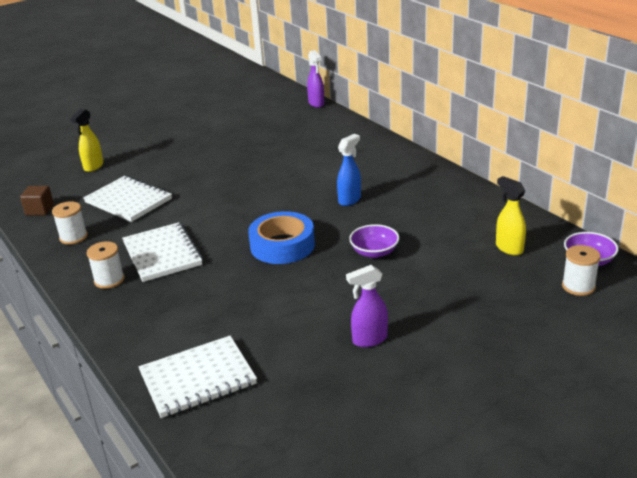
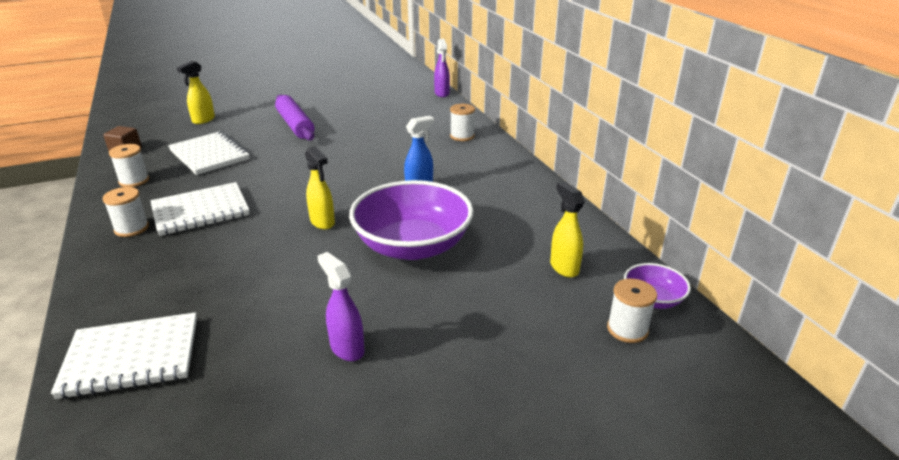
camera: 10 degrees right, 0 degrees up
white notebook [122,222,203,282] -> white notebook turned 75 degrees clockwise [150,182,250,236]
blue tape [248,211,315,264] -> yellow spray bottle [305,146,335,229]
purple spray bottle [346,265,388,347] -> purple spray bottle turned 60 degrees clockwise [317,252,364,361]
purple bowl [349,224,399,258] -> purple bowl [349,180,474,260], size x2.14
none -> purple rolling pin [275,95,314,141]
none -> white spool [450,104,475,141]

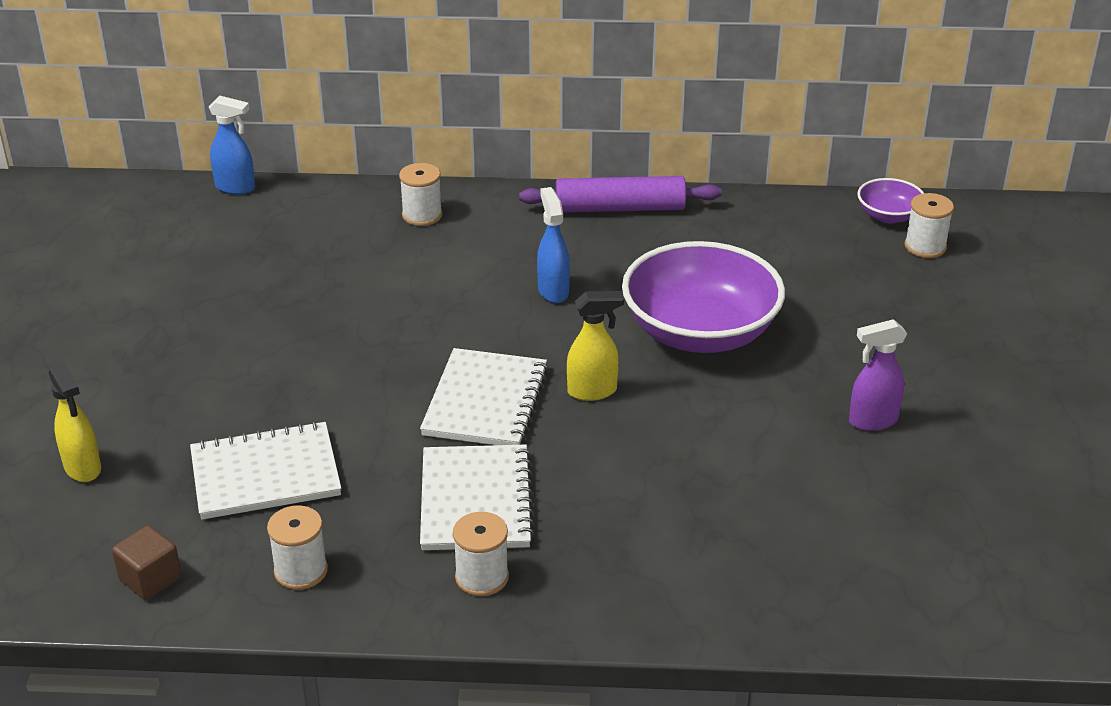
camera: 65 degrees left, 5 degrees up
white notebook [51,312,197,399] -> white notebook moved to [420,348,548,445]
purple rolling pin [275,95,314,141] -> purple rolling pin moved to [519,176,722,213]
purple spray bottle [434,39,450,97] -> blue spray bottle [209,96,255,195]
yellow spray bottle [550,181,585,278] -> none

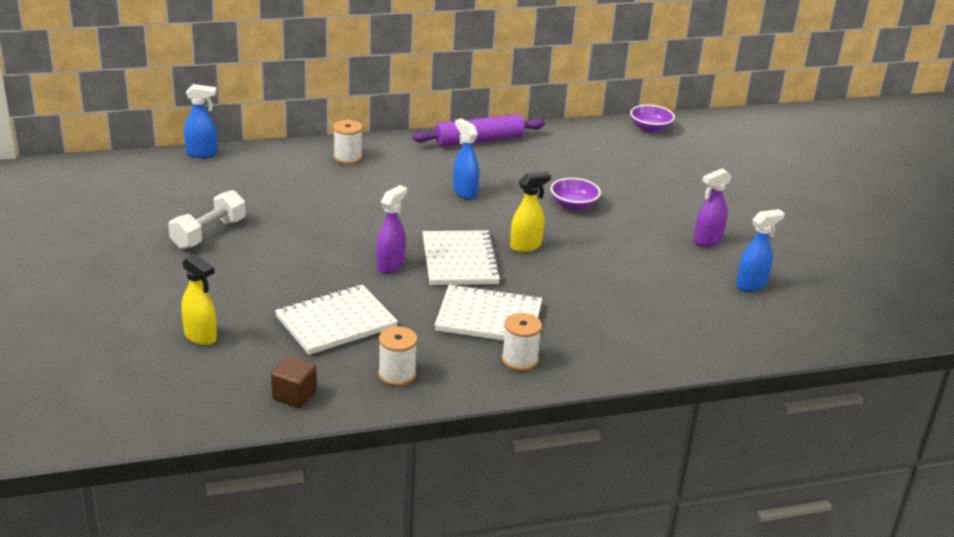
camera: 20 degrees left, 5 degrees down
white notebook [420,444,535,550] -> white notebook turned 60 degrees counterclockwise [435,284,542,341]
purple bowl [622,241,785,353] -> purple bowl [551,178,601,211], size x0.47
white spool [904,193,954,258] -> none
none -> white dumbbell [168,190,246,249]
none -> purple spray bottle [377,185,407,274]
none -> blue spray bottle [736,209,785,292]

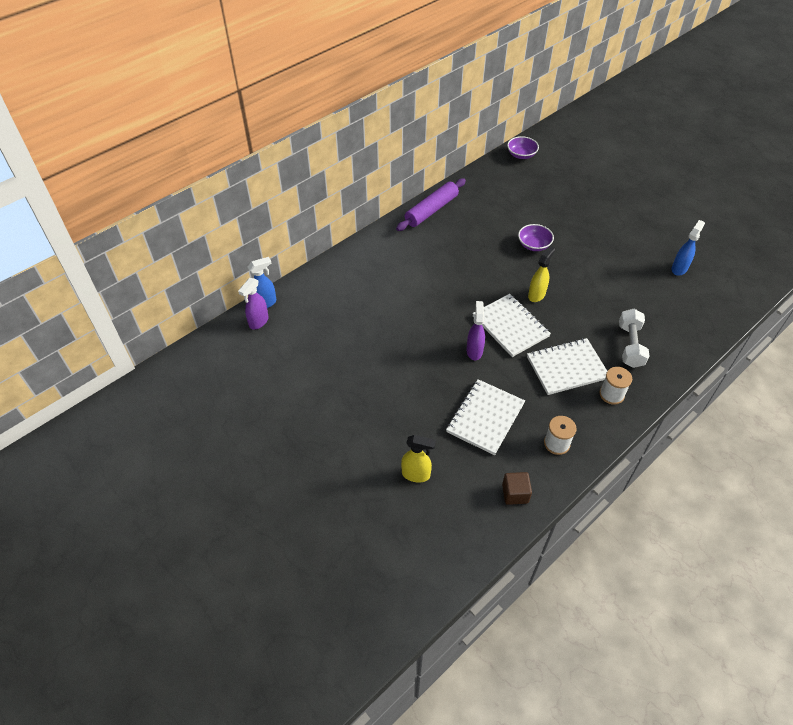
camera: 25 degrees left, 20 degrees up
white dumbbell [168,190,246,249] -> white dumbbell moved to [619,309,649,368]
white spool [333,120,363,164] -> none
blue spray bottle [453,118,479,199] -> none
purple spray bottle [694,168,732,247] -> purple spray bottle moved to [238,278,269,329]

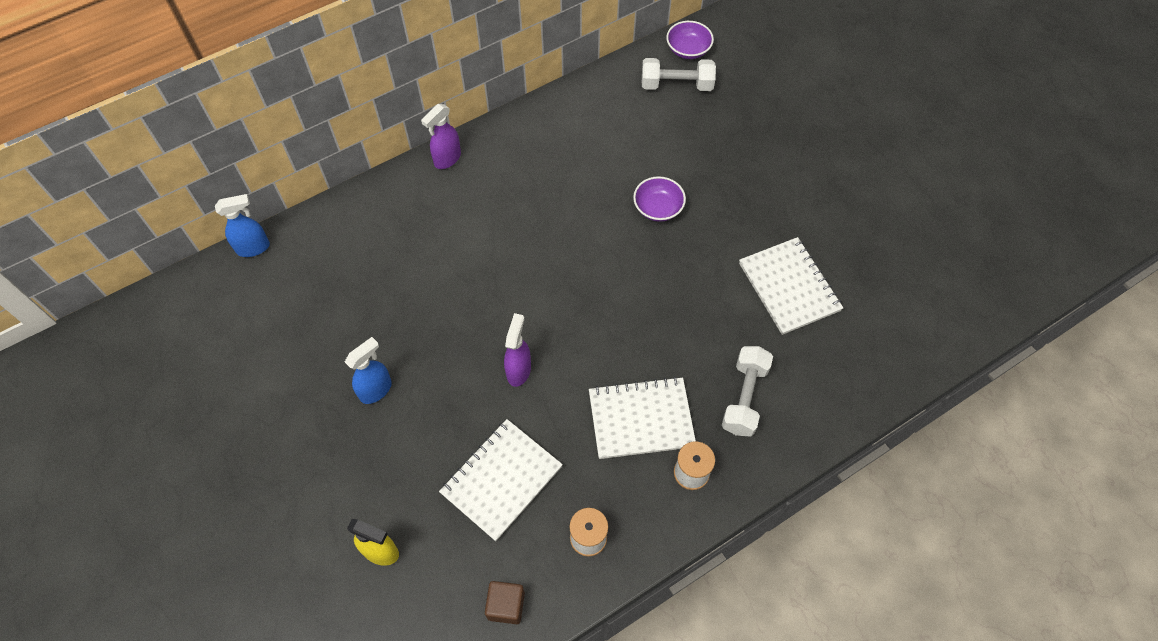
camera: 10 degrees right, 10 degrees up
purple spray bottle [238,278,269,329] -> purple spray bottle moved to [421,104,461,169]
purple rolling pin [396,178,466,231] -> none
white notebook [472,294,551,357] -> white notebook moved to [739,237,843,335]
yellow spray bottle [528,246,555,302] -> none
blue spray bottle [671,220,705,276] -> blue spray bottle moved to [345,337,392,404]
none -> white dumbbell [642,58,716,91]

